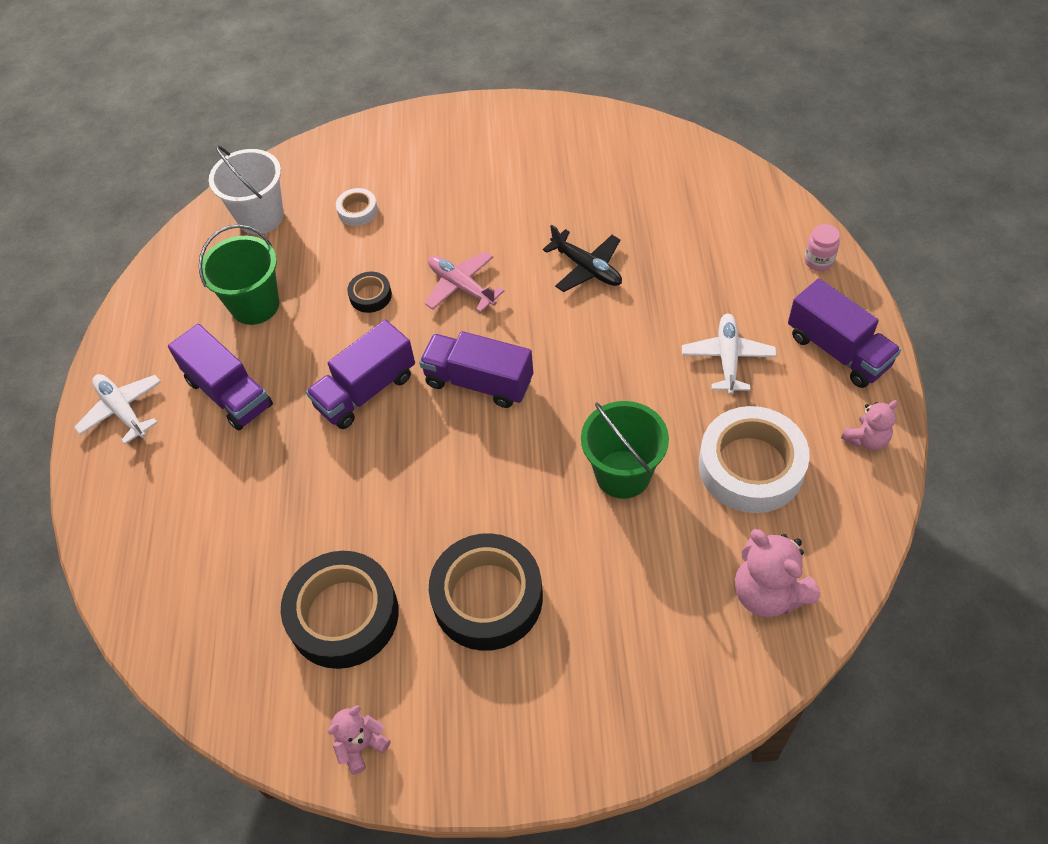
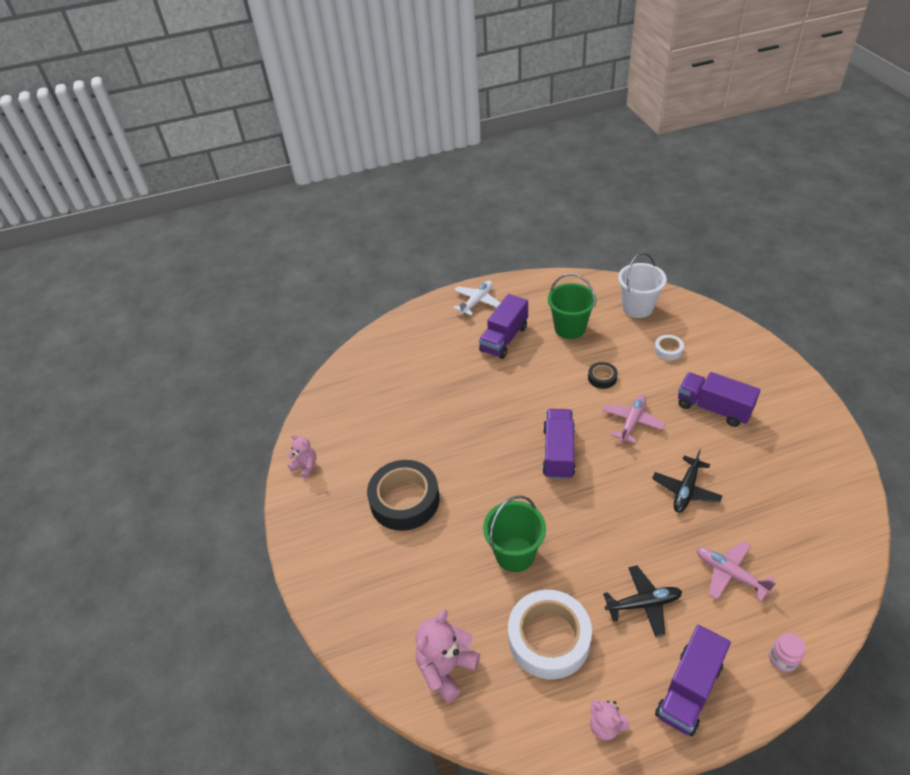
camera: 75 degrees right, 10 degrees down
black tape [281,551,399,669] -> none
purple truck [306,320,415,429] -> purple truck moved to [678,372,760,427]
white plane [682,314,777,395] -> black plane [603,566,682,637]
none -> pink plane [697,541,776,602]

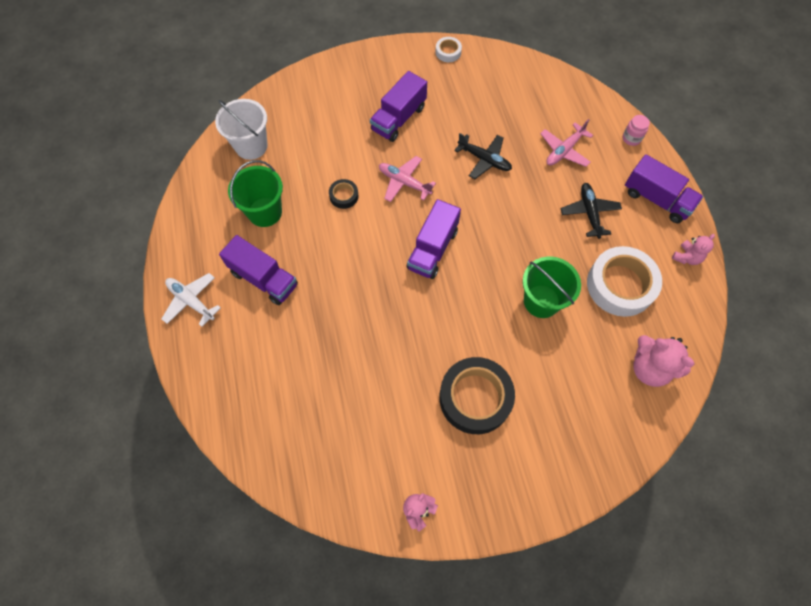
camera: 90 degrees left, 20 degrees up
purple truck [542,409,575,480] -> purple truck turned 75 degrees counterclockwise [407,199,461,279]
white tape [654,335,684,360] -> white tape moved to [435,37,462,62]

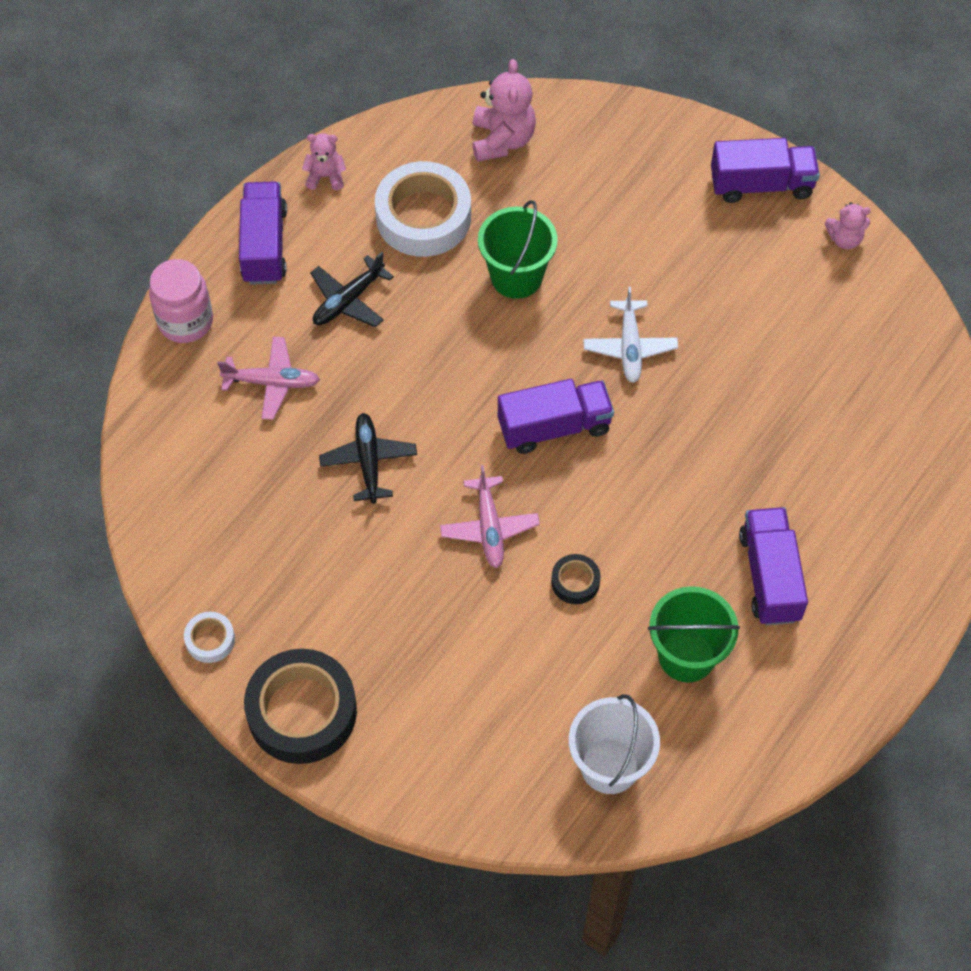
camera: 130 degrees left, 5 degrees down
white plane [161,273,221,327] -> white plane moved to [583,287,678,383]
purple truck [370,71,427,142] -> purple truck moved to [711,138,820,203]
black tape [439,357,515,434] -> black tape moved to [244,649,357,764]
pink jar [623,115,650,146] -> pink jar [149,259,213,343], size x1.78

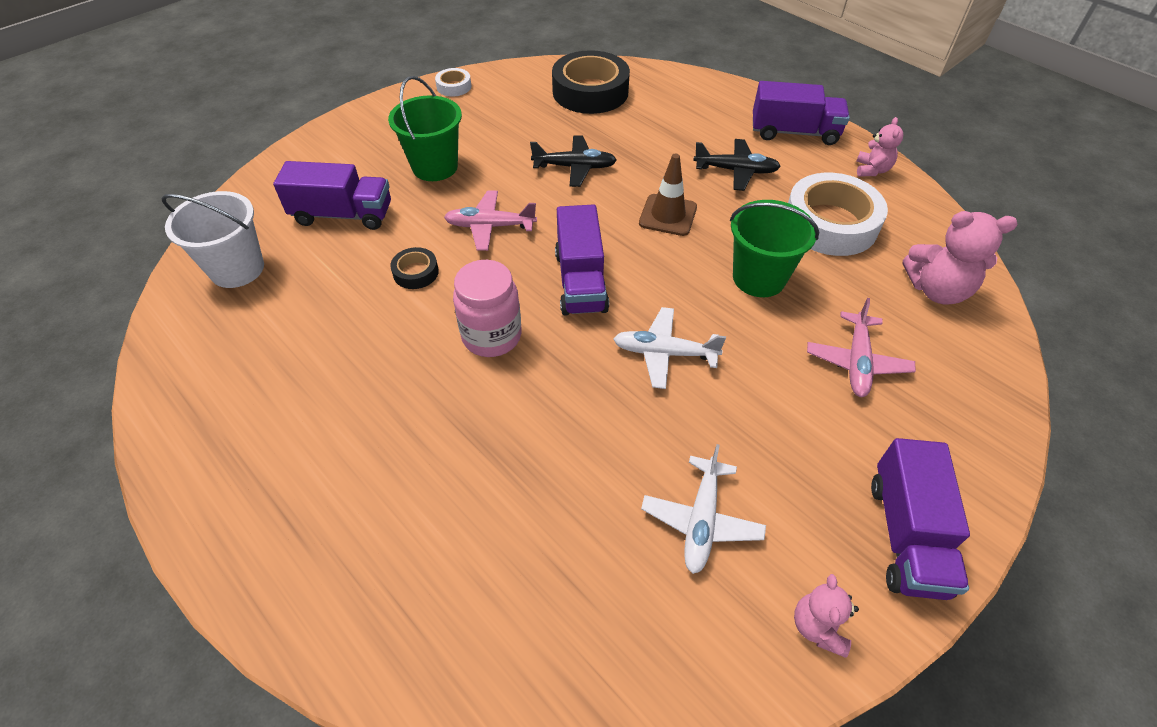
camera: 100 degrees right, 10 degrees down
pink jar [149,259,213,343] -> pink jar moved to [453,260,522,357]
pink plane [217,337,320,420] -> pink plane moved to [807,298,916,397]
black tape [244,649,357,764] -> black tape moved to [552,50,630,114]
black plane [310,252,394,327] -> black plane turned 135 degrees clockwise [693,139,781,191]
green bucket [648,586,740,683] -> green bucket moved to [388,76,462,181]
purple truck [739,507,808,625] -> purple truck moved to [273,161,391,230]
none -> brown traffic cone [639,154,697,236]
none -> white plane [641,444,766,574]

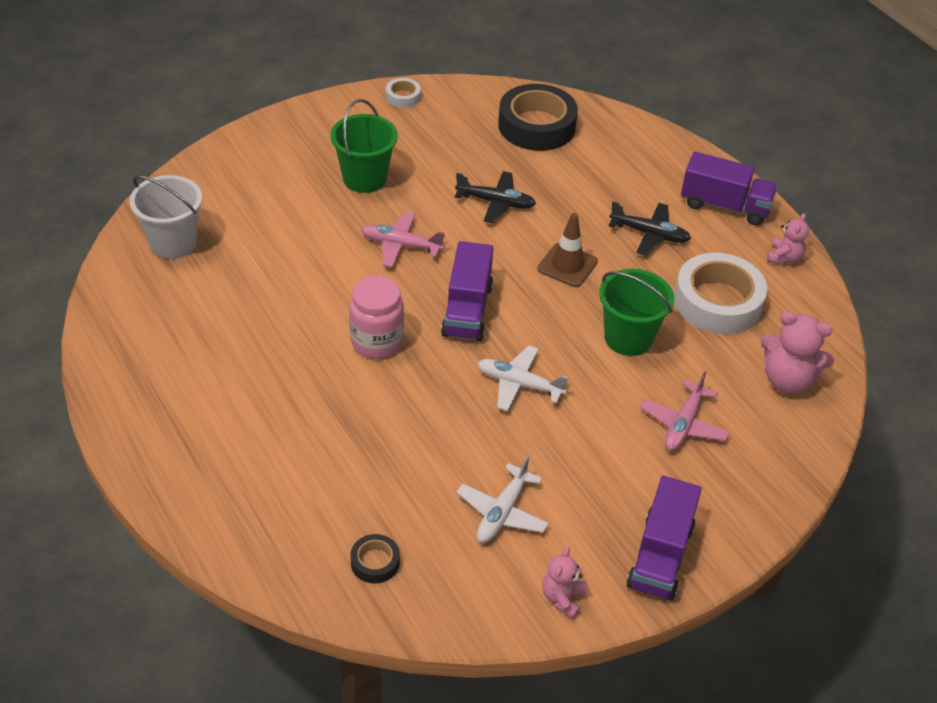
camera: 10 degrees right, 5 degrees down
purple truck [273,161,391,230] -> none
black tape [390,247,439,289] -> black tape moved to [351,534,400,584]

